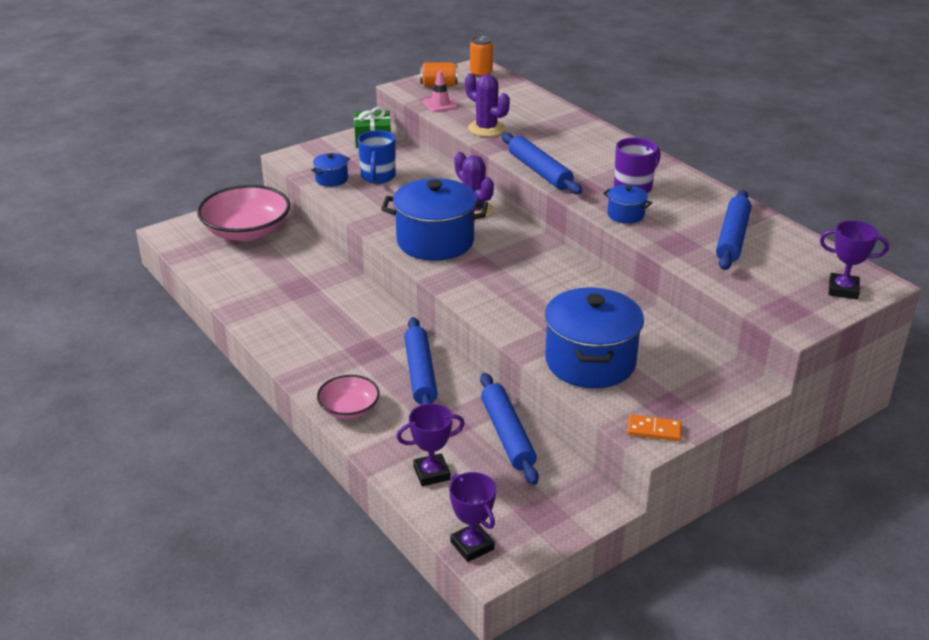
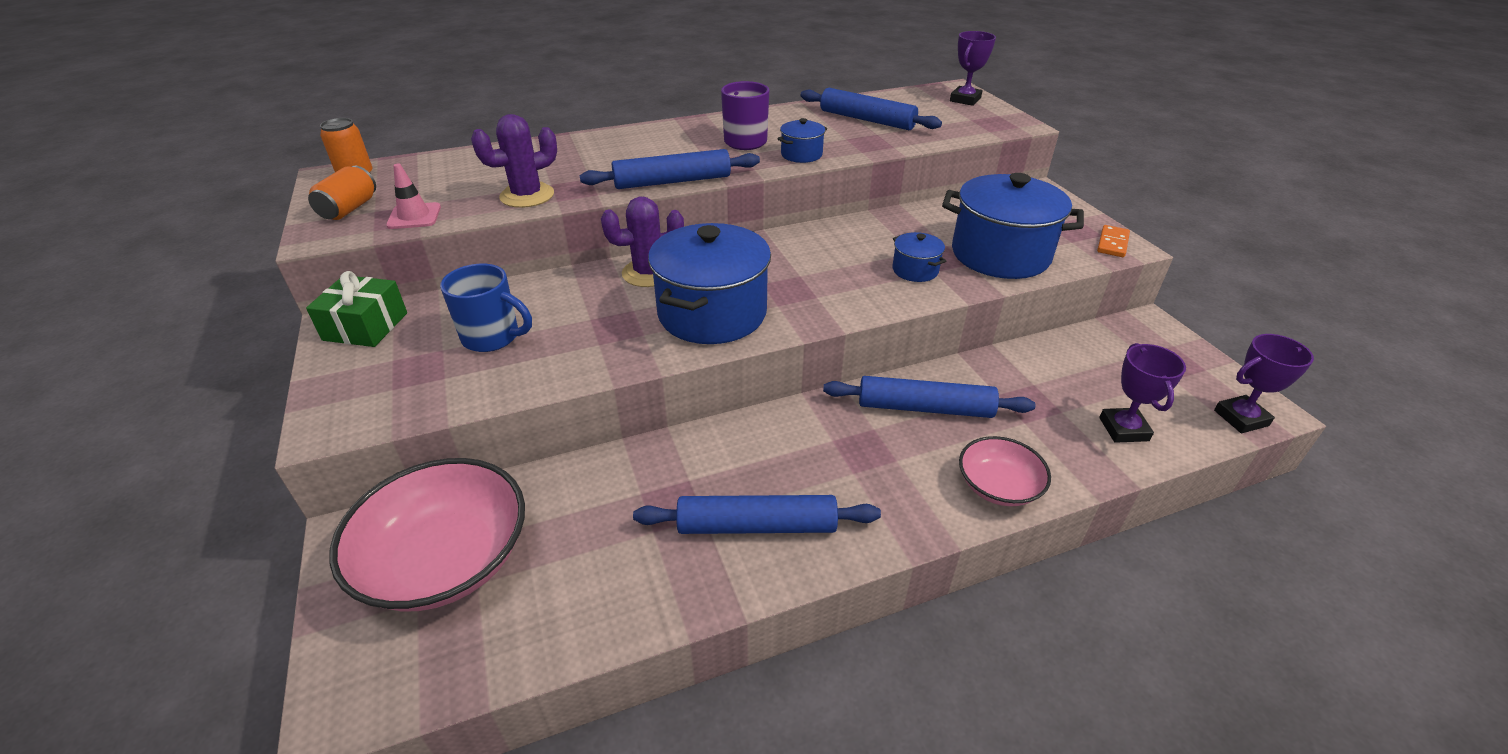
camera: 75 degrees left, 5 degrees up
blue pot [311,153,350,187] -> blue pot moved to [892,232,946,282]
blue rolling pin [480,373,539,485] -> blue rolling pin moved to [633,495,881,534]

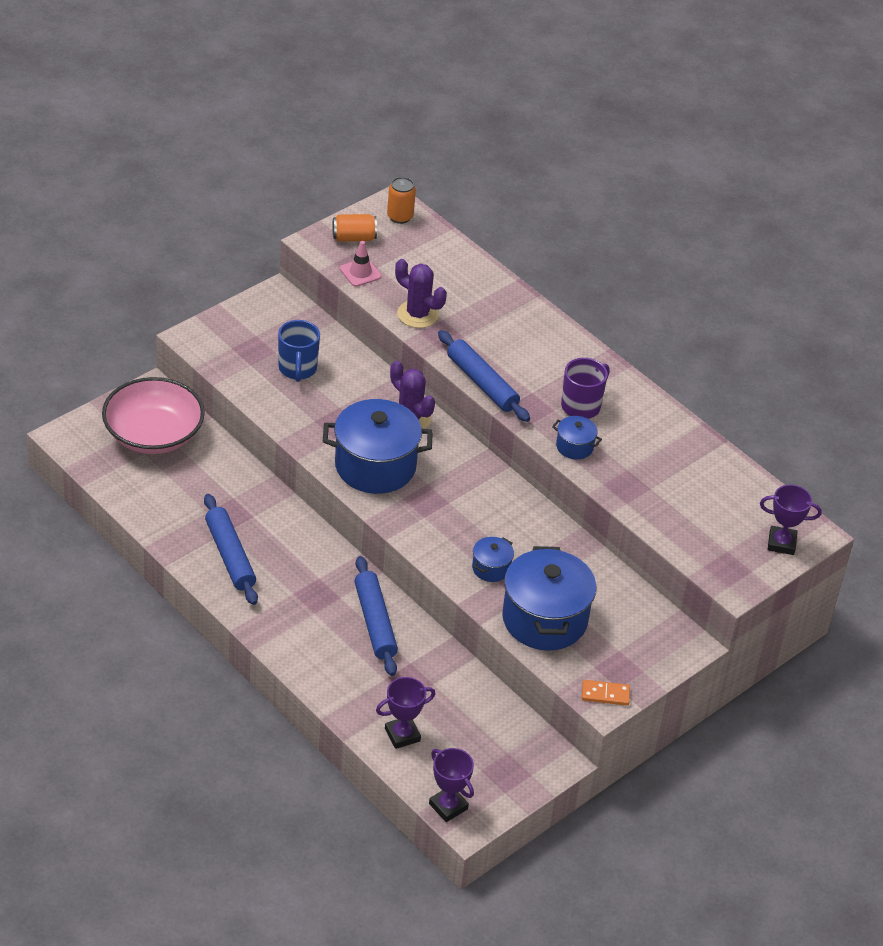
camera: 65 degrees right, 5 degrees up
green gift [306,271,407,347] -> none
blue rolling pin [801,88,942,130] -> none
pink bowl [959,436,1051,506] -> none

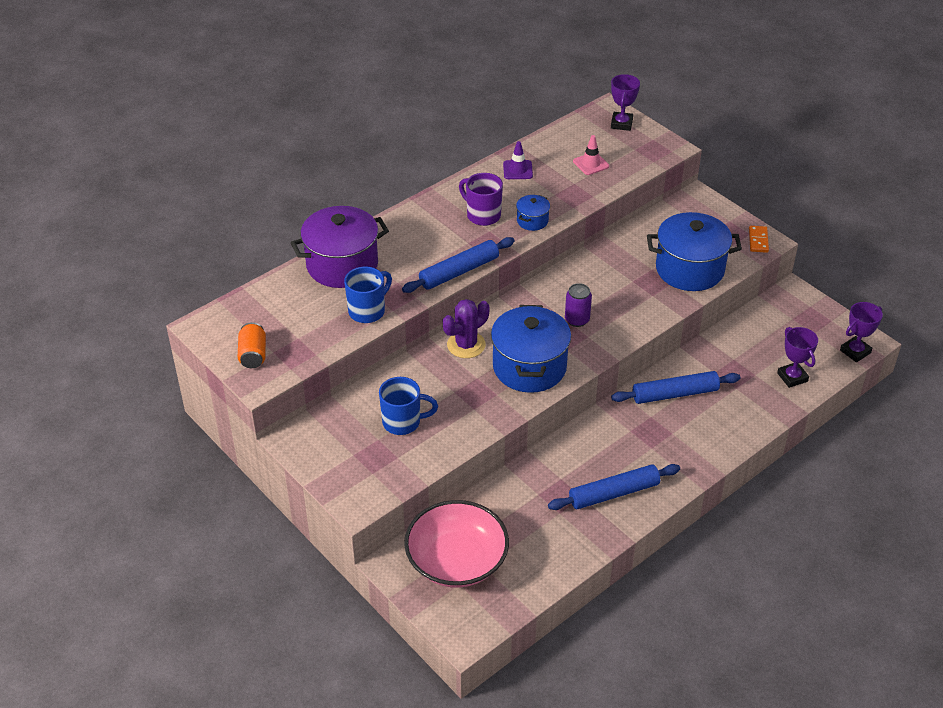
camera: 85 degrees left, 0 degrees up
pink traffic cone [340,241,382,287] -> pink traffic cone moved to [573,135,609,175]
orange can [387,177,416,224] -> none
purple cactus [395,259,447,328] -> blue mug [344,266,392,323]
blue pot [472,537,514,582] -> none
none -> purple pot [290,206,389,288]
none -> purple traffic cone [503,141,533,179]
none -> purple can [565,283,592,327]

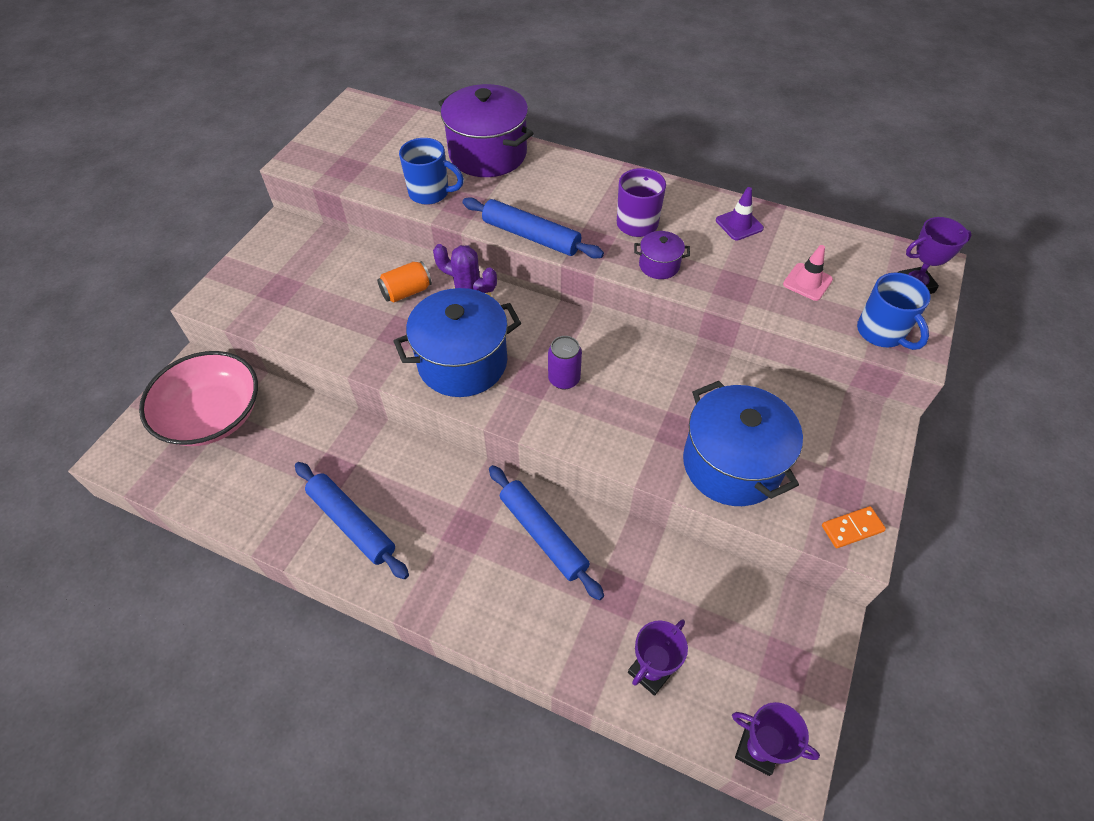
camera: 65 degrees right, 10 degrees up
orange can [238,322,266,368] -> orange can moved to [377,261,432,303]
blue mug [379,377,438,435] -> blue mug moved to [857,272,931,350]
blue pot [516,195,550,231] -> purple pot [634,231,690,279]

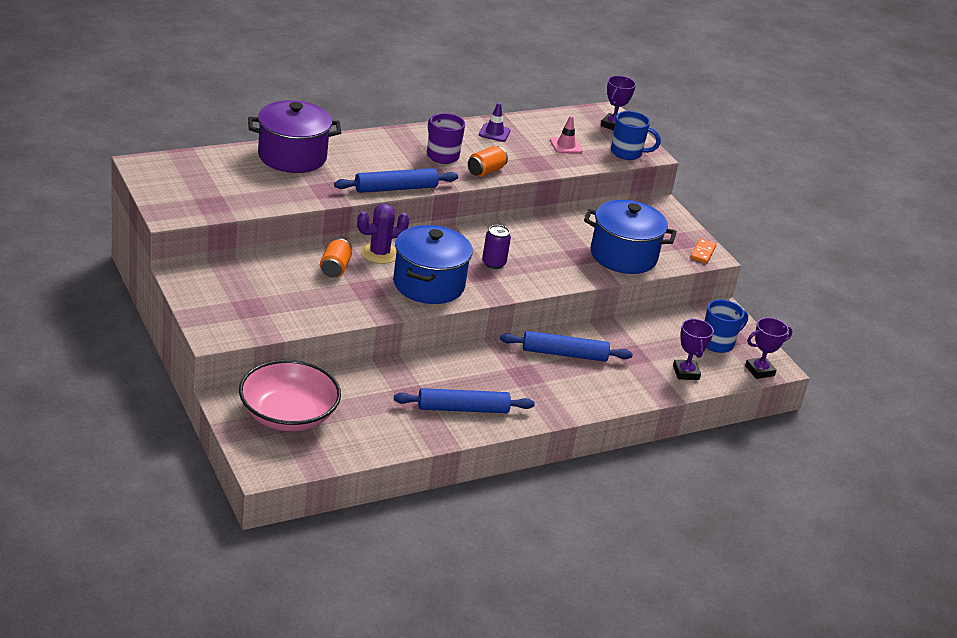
camera: 55 degrees left, 20 degrees down
blue mug [399,138,464,205] -> blue mug moved to [705,300,748,353]
purple pot [634,231,690,279] -> orange can [468,146,508,177]

